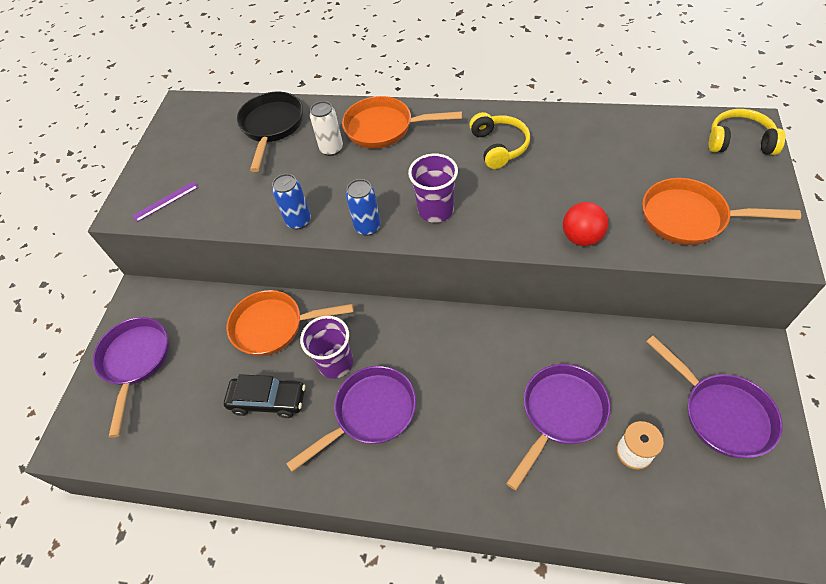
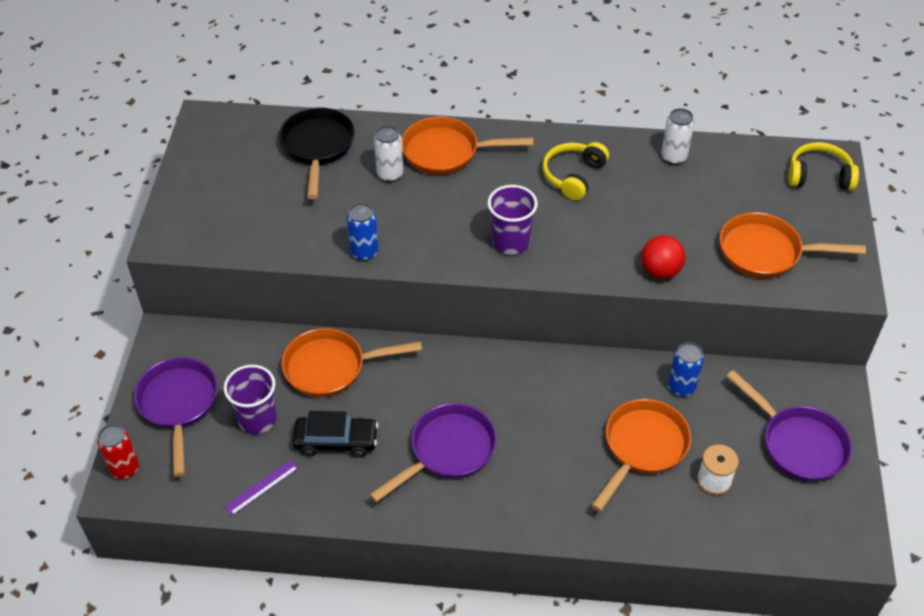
camera: 10 degrees left, 5 degrees down
purple ruler [132,181,198,222] -> purple ruler moved to [224,460,298,516]
purple cup [300,316,353,379] -> purple cup moved to [224,365,277,434]
blue can [346,179,381,236] -> blue can moved to [668,342,704,397]
yellow headphones [469,112,530,169] -> yellow headphones turned 135 degrees counterclockwise [542,142,609,200]
purple pan [506,364,611,491] -> orange pan [591,399,691,512]
none -> red can [97,424,139,479]
none -> white can [661,108,694,165]

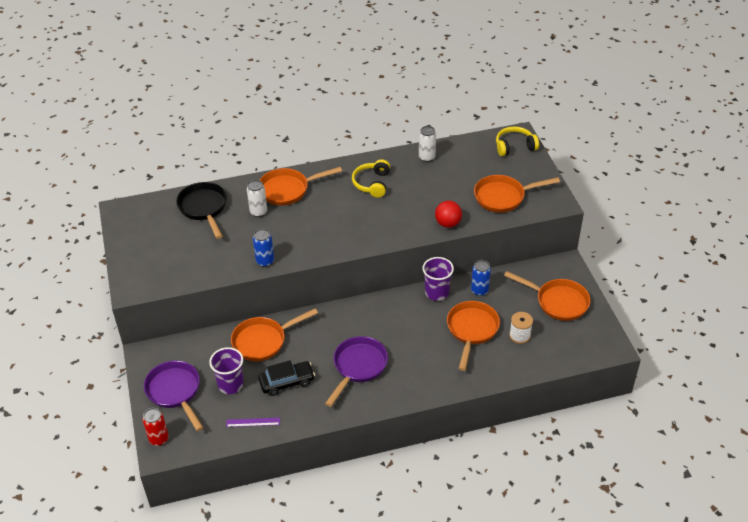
camera: 20 degrees left, 5 degrees down
purple ruler [224,460,298,516] -> purple ruler turned 60 degrees clockwise [226,418,280,427]
purple cup [488,185,538,255] -> purple cup moved to [422,257,454,301]
purple pan [727,370,852,482] -> orange pan [504,271,591,321]

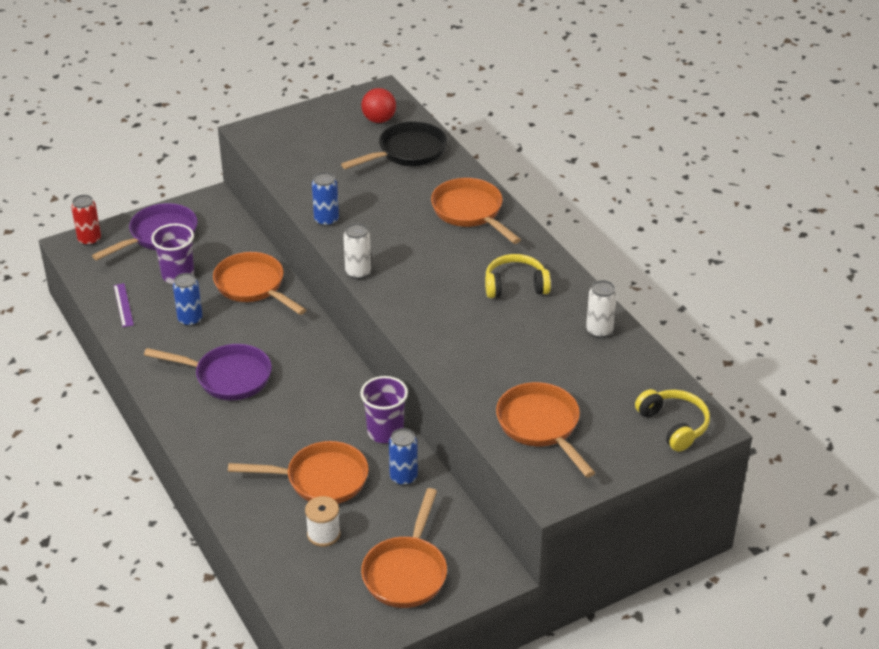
camera: 75 degrees right, 5 degrees down
white can [247,180,267,217] -> white can moved to [343,223,371,279]
black car [258,361,315,396] -> blue can [173,273,203,326]
red ball [435,201,462,228] -> red ball moved to [361,88,396,123]

